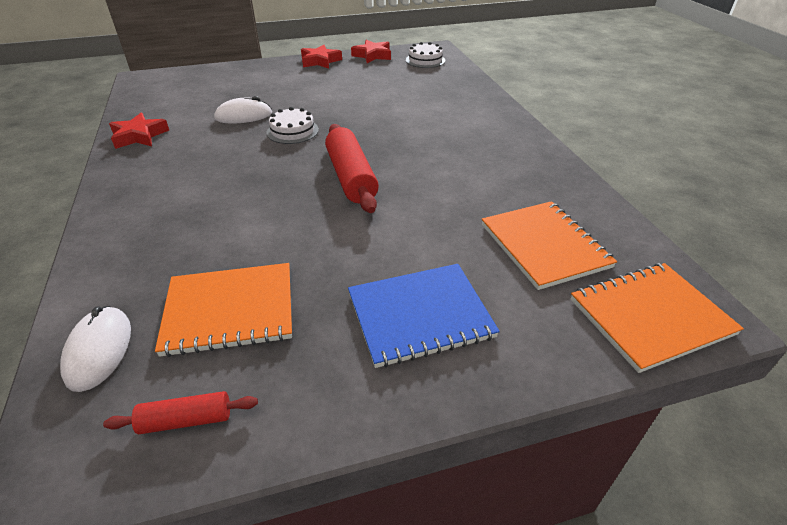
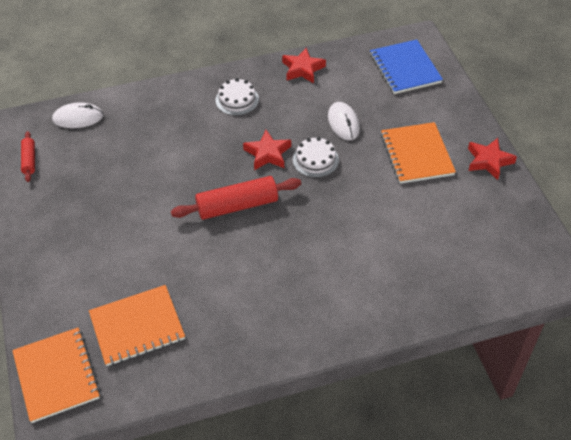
camera: 90 degrees right, 10 degrees up
orange notebook [155,263,292,357] -> orange notebook moved to [381,122,456,184]
blue notebook [348,264,500,368] -> blue notebook moved to [370,39,443,94]
red star [351,40,391,63] -> red star moved to [243,130,291,170]
white cake [406,42,446,68] -> white cake moved to [215,78,259,116]

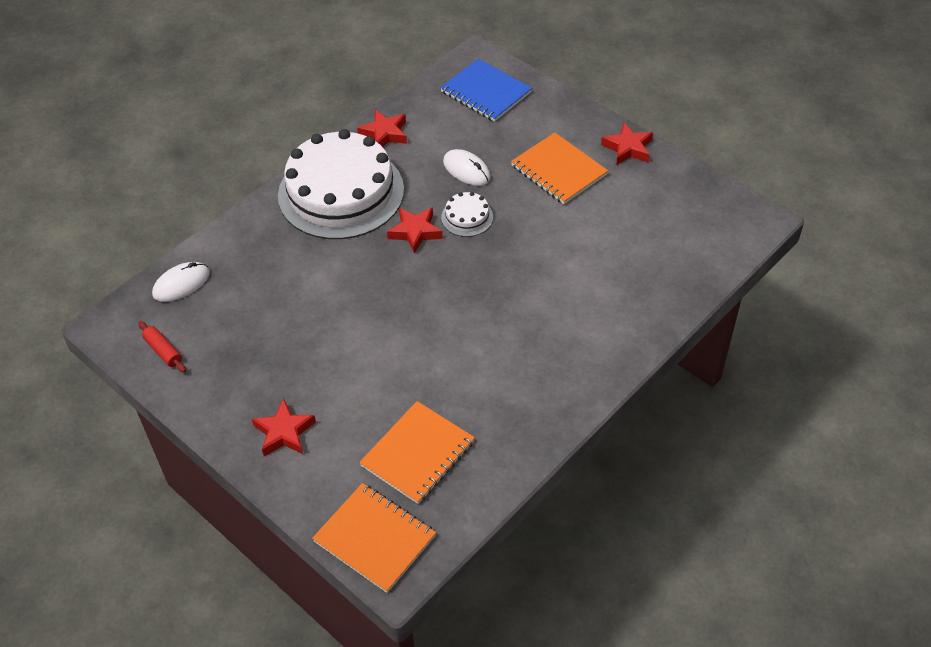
camera: 30 degrees left, 0 degrees up
red rolling pin [171,176,301,220] -> none
white cake [215,78,259,116] -> white cake [278,129,404,239], size x2.47
none -> red star [252,399,316,456]

